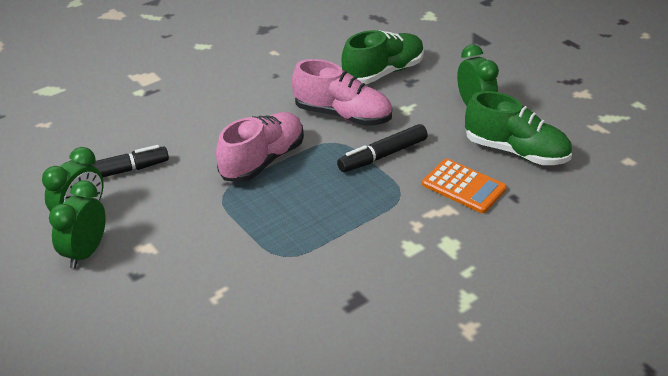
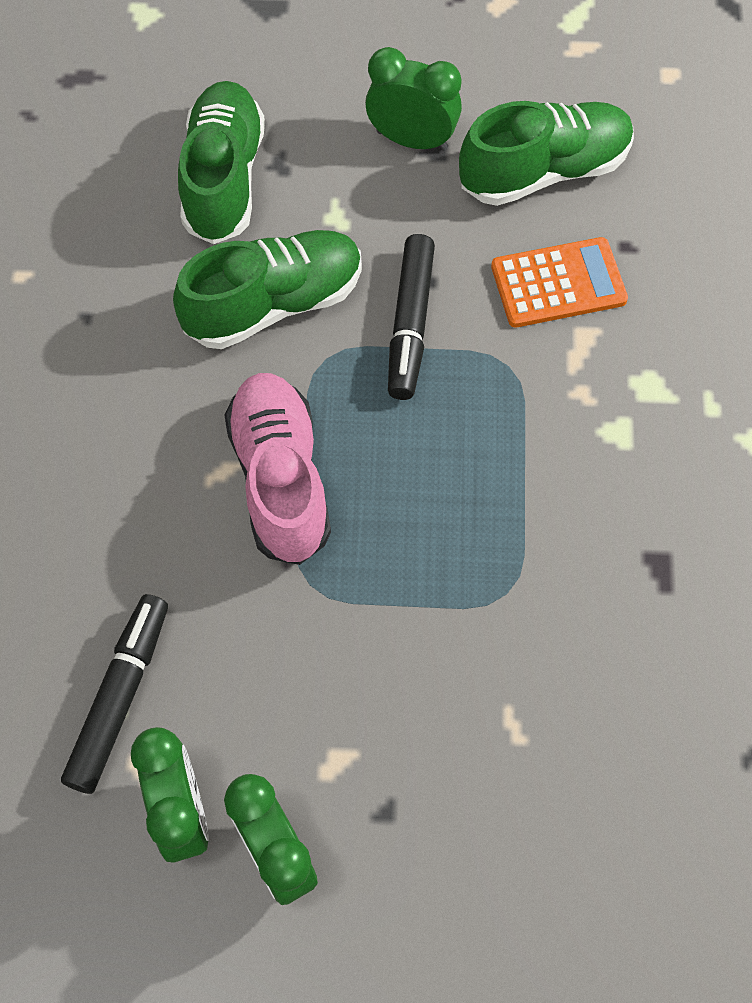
camera: 50 degrees left, 25 degrees up
pink shoe [292,59,392,126] -> green shoe [173,230,362,349]

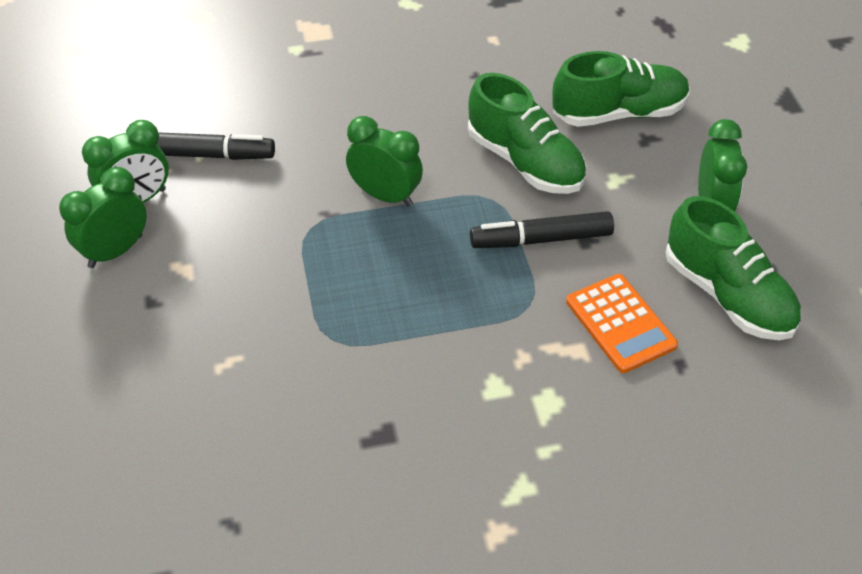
camera: 75 degrees right, 15 degrees down
pink shoe [225,373,331,565] -> green clock [346,116,423,207]

